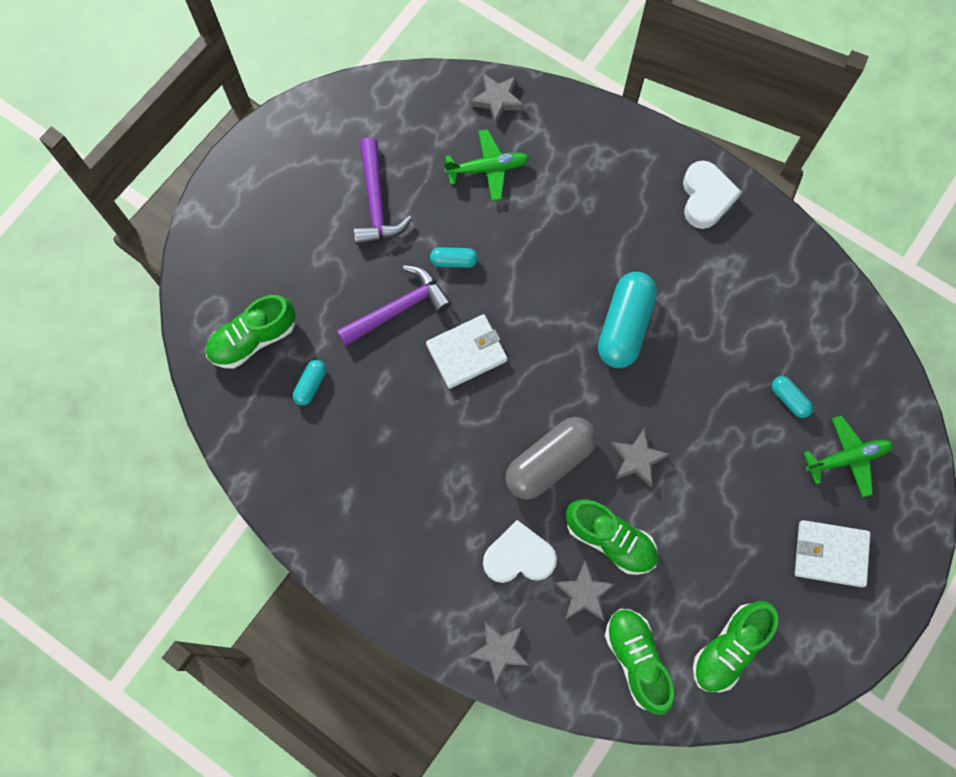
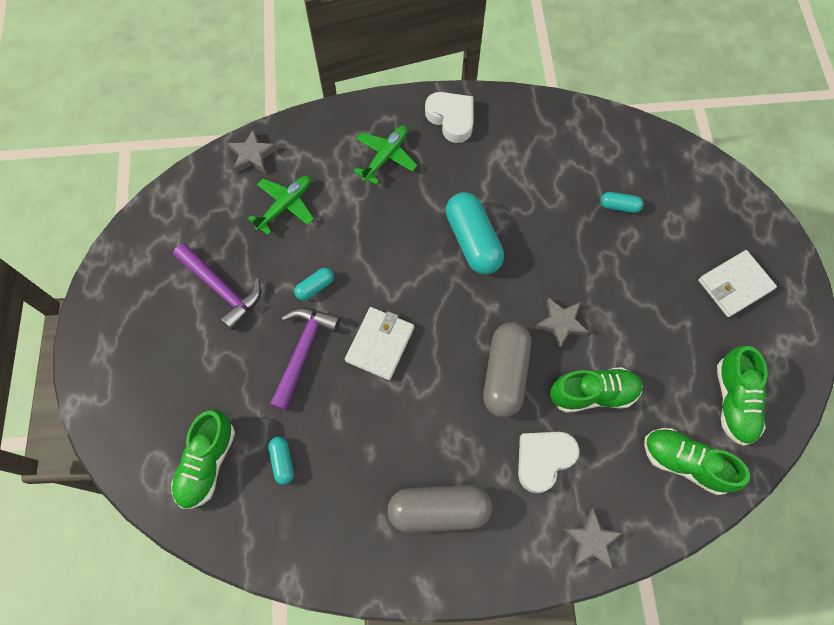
camera: 40 degrees left, 5 degrees down
grey star [554,561,616,621] -> none
green plane [804,415,893,498] -> green plane moved to [353,126,417,185]
none -> grey capsule [387,485,492,533]

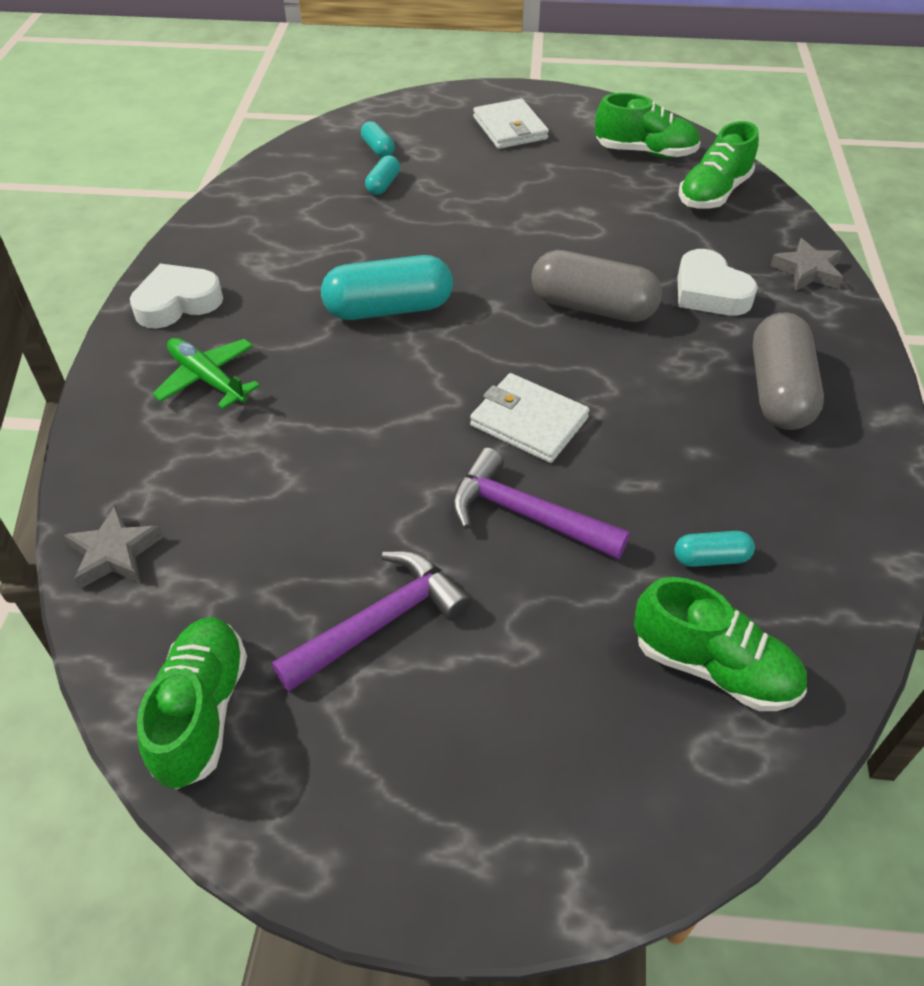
camera: 80 degrees left, 20 degrees down
green plane [247,176,314,235] -> none
turquoise capsule [294,268,334,300] -> turquoise capsule moved to [361,121,395,157]
grey star [535,297,589,349] -> none
green shoe [550,367,643,413] -> green shoe moved to [137,617,247,789]

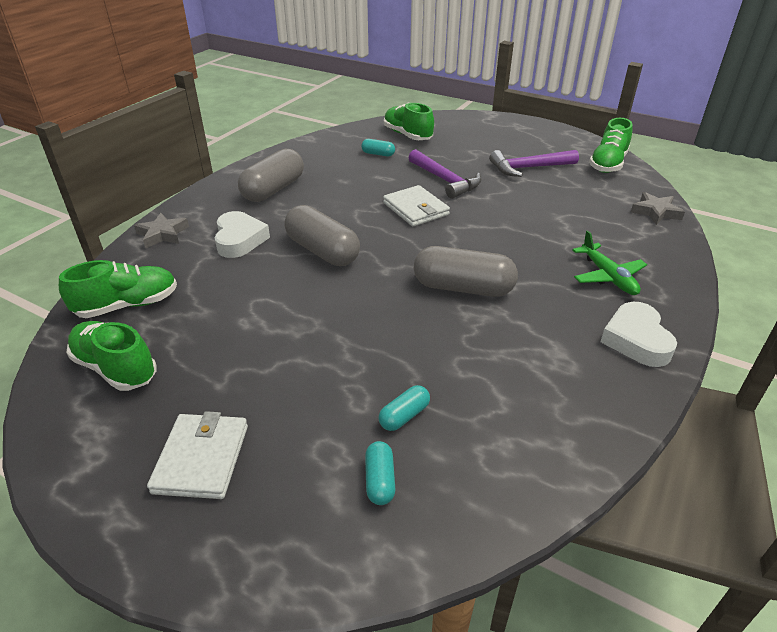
camera: 155 degrees left, 10 degrees down
white heart [130,263,223,329] -> white heart turned 90 degrees clockwise [600,302,677,367]
turquoise capsule [321,255,453,320] -> grey capsule [414,246,518,297]

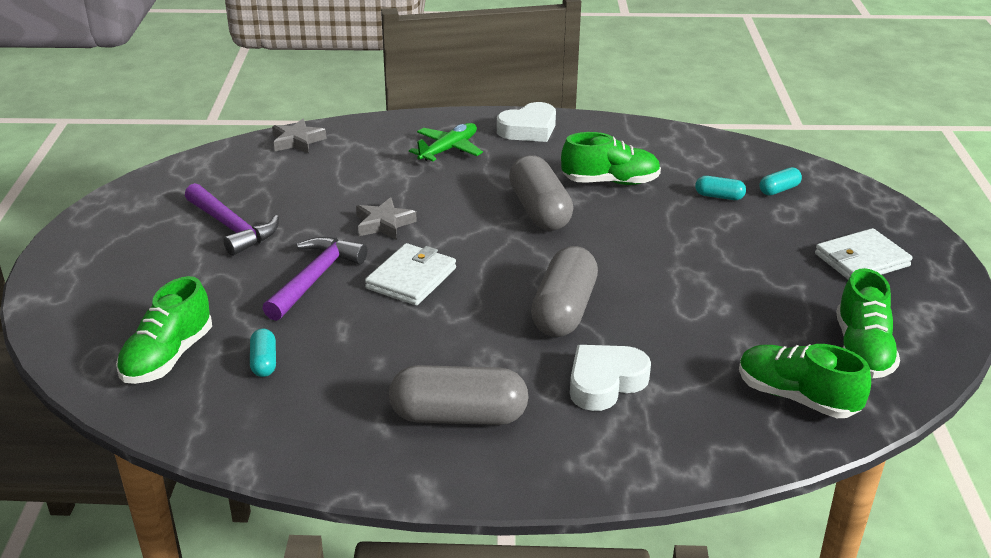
camera: 120 degrees left, 5 degrees down
grey star [134,213,189,248] -> grey star moved to [356,197,417,240]
green shoe [589,118,633,173] -> green shoe moved to [561,132,661,185]

